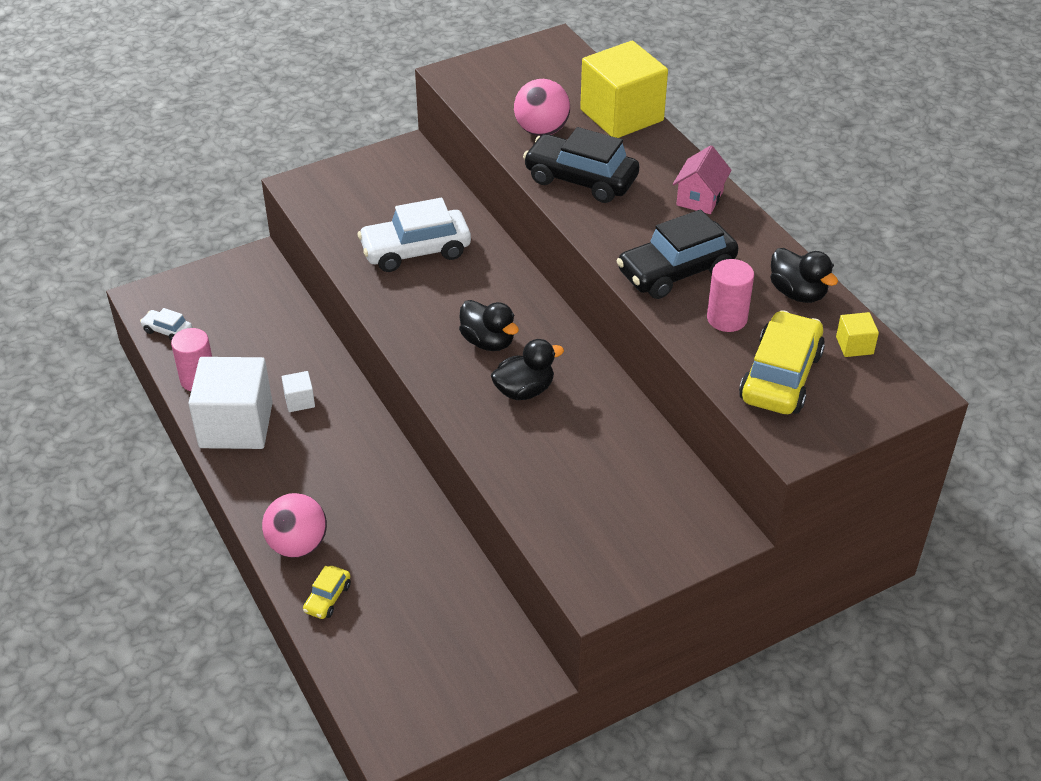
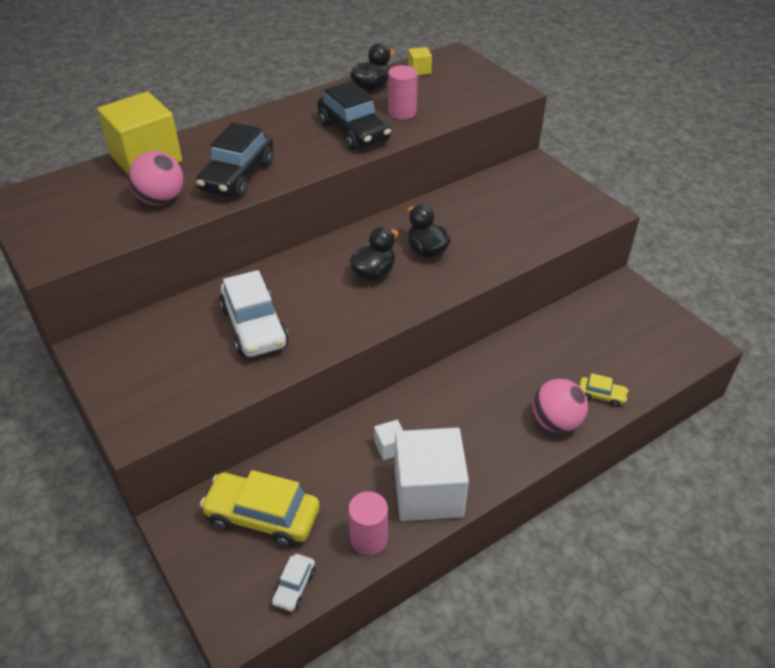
camera: 95 degrees left, 0 degrees up
pink house [673,145,732,214] -> none
yellow car [739,310,825,414] -> yellow car moved to [200,470,320,548]

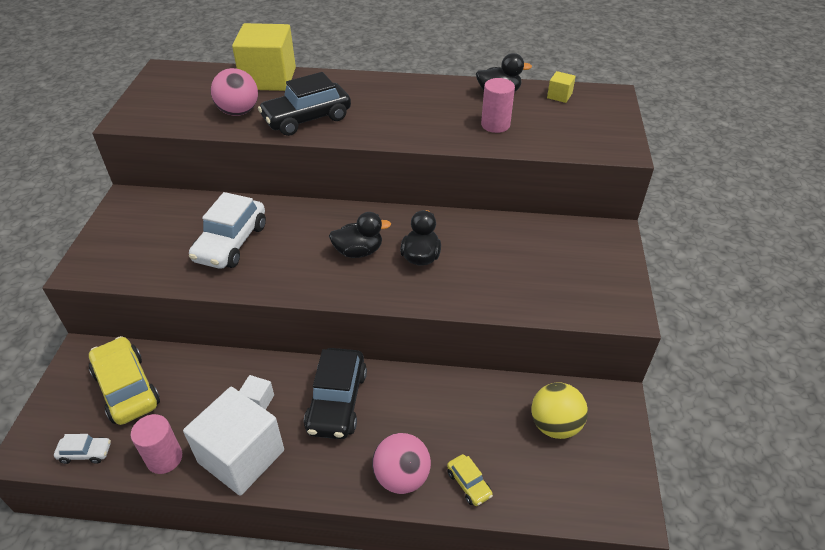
camera: 40 degrees right, 0 degrees up
white car [272,554,315,611] -> white car turned 150 degrees counterclockwise [54,434,111,464]
black car [317,81,391,150] -> black car moved to [304,348,367,439]
none -> yellow ball [531,382,588,439]

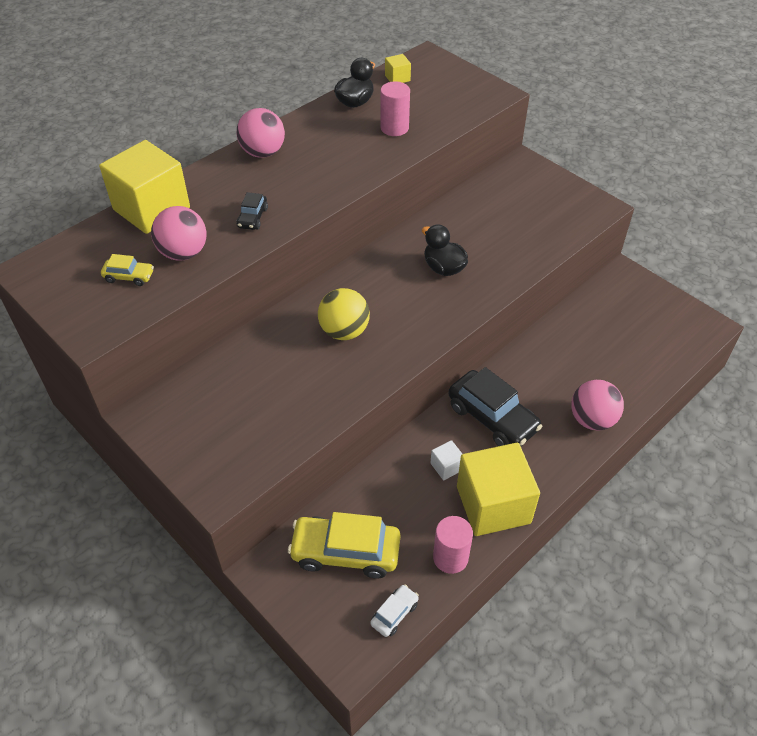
camera: 50 degrees left, 5 degrees up
white cube [183,387,284,496] -> yellow cube [457,443,540,536]
white car [189,192,266,269] -> none
black car [258,72,351,136] -> black car [236,192,268,230], size x0.48
black duck [329,212,391,258] -> none
yellow car [447,454,493,506] -> yellow car moved to [101,254,154,286]
yellow ball [531,382,588,439] -> yellow ball moved to [318,288,370,340]
none -> pink ball [237,108,285,158]

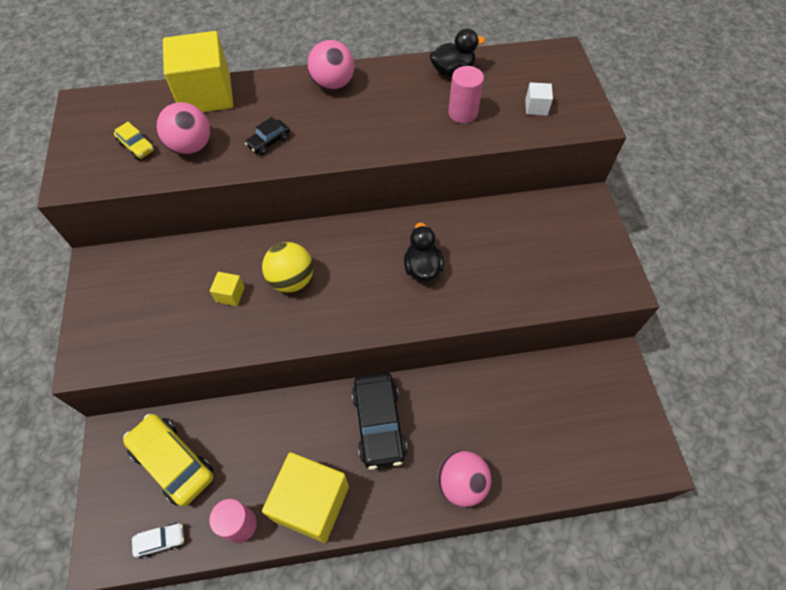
camera: 35 degrees right, 10 degrees up
yellow cube [385,54,411,83] -> yellow cube moved to [210,272,245,306]
white cube [431,440,462,480] -> white cube moved to [525,82,553,116]

